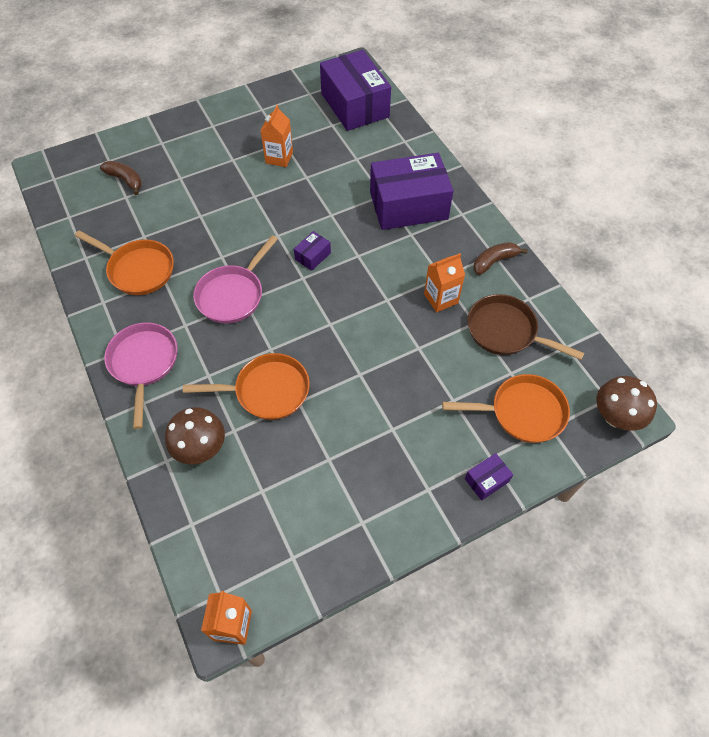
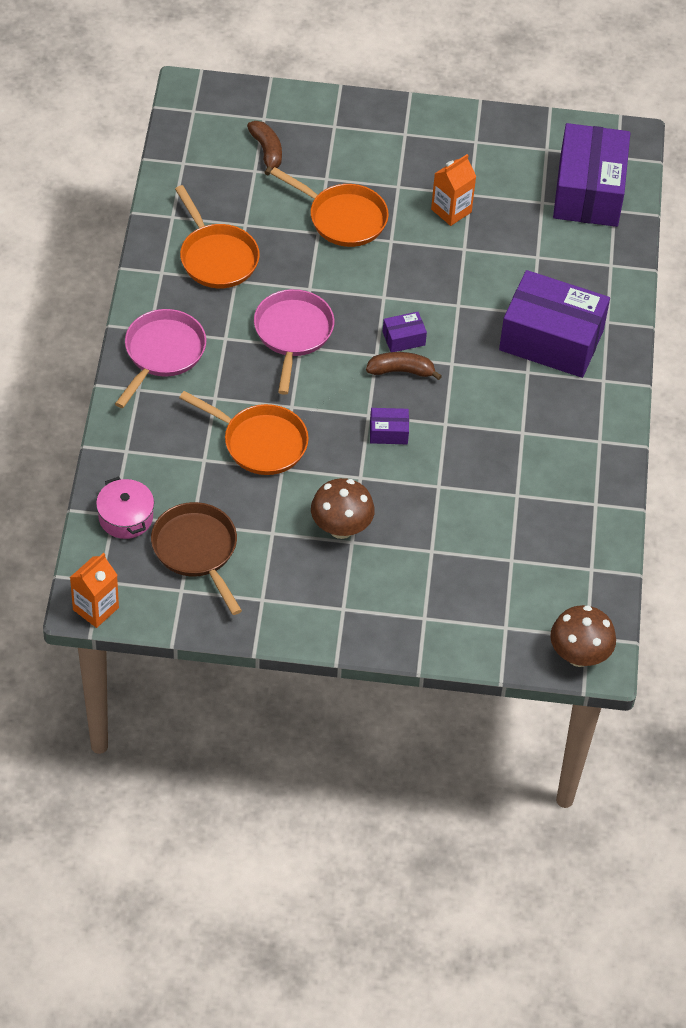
camera: 30 degrees right, 5 degrees down
brown mushroom [165,407,225,465] -> brown mushroom moved to [311,478,375,539]
pink pan [193,235,278,324] -> pink pan turned 120 degrees clockwise [254,289,334,395]
orange carton [424,253,465,312] -> none
orange pan [442,374,570,443] -> orange pan moved to [270,167,389,247]
purple box [465,453,513,501] -> purple box moved to [370,408,409,444]
brown pan [468,294,584,360] -> brown pan moved to [151,502,242,615]
brown banana [473,242,528,275] -> brown banana moved to [366,352,442,380]
none -> pink pot [96,476,154,539]

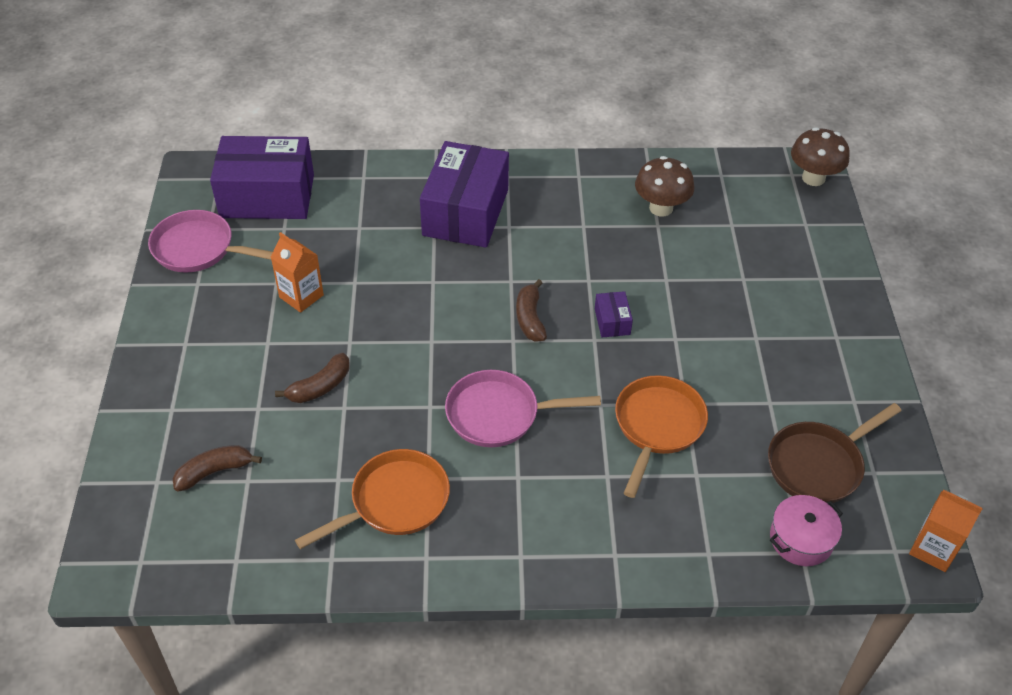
camera: 95 degrees left, 5 degrees down
pink pan [115,309,206,408] -> pink pan moved to [148,210,273,273]
orange pan [270,167,389,247] -> brown banana [275,353,350,403]
brown mushroom [311,478,375,539] -> brown mushroom moved to [635,156,694,216]
purple box [383,312,427,352] -> none

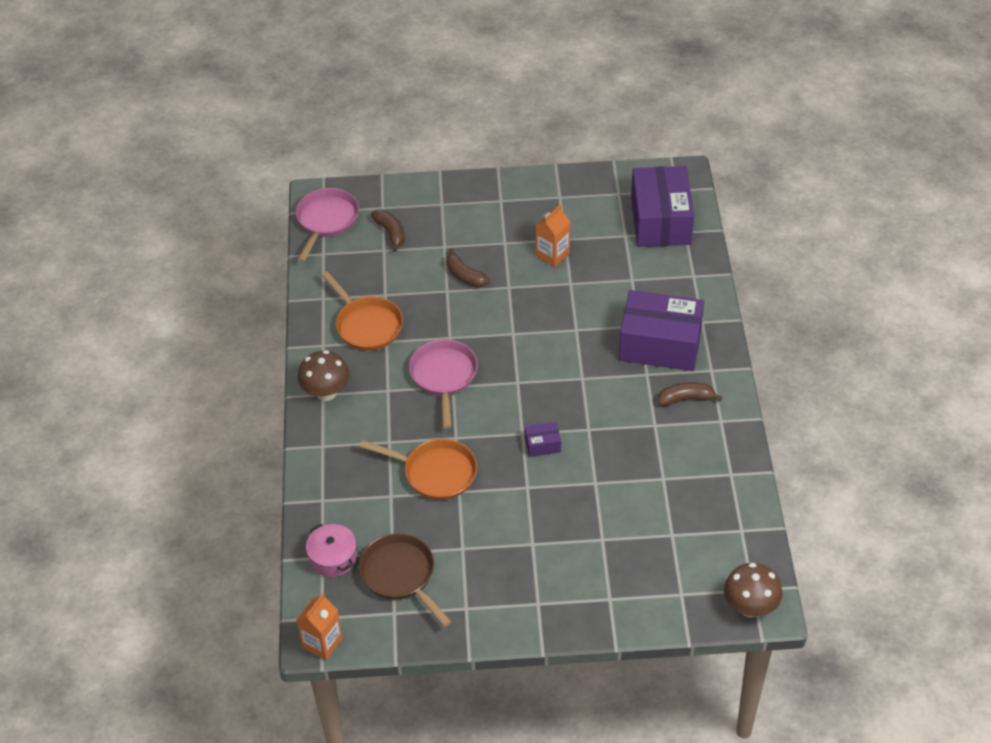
camera: 90 degrees right, 0 degrees up
pink pan [148,210,273,273] -> pink pan moved to [296,188,359,262]
brown banana [516,279,547,341] -> brown banana moved to [658,382,722,406]
brown mushroom [635,156,694,216] -> brown mushroom moved to [298,350,350,401]

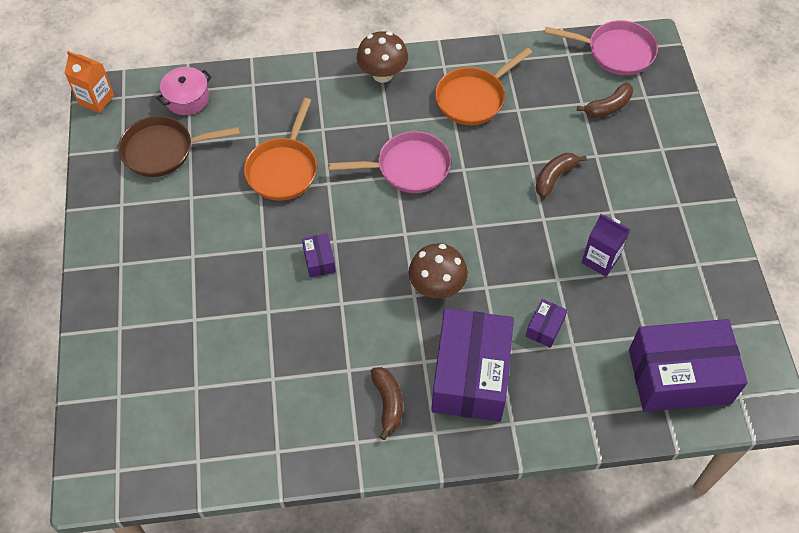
camera: 85 degrees right, 10 degrees up
brown pan [359,533,452,627] -> brown pan turned 150 degrees counterclockwise [118,116,240,177]
orange carton [535,205,570,267] -> purple carton [581,214,631,277]
brown mushroom [724,563,783,618] -> brown mushroom moved to [409,243,468,299]
none -> purple box [526,299,567,348]

